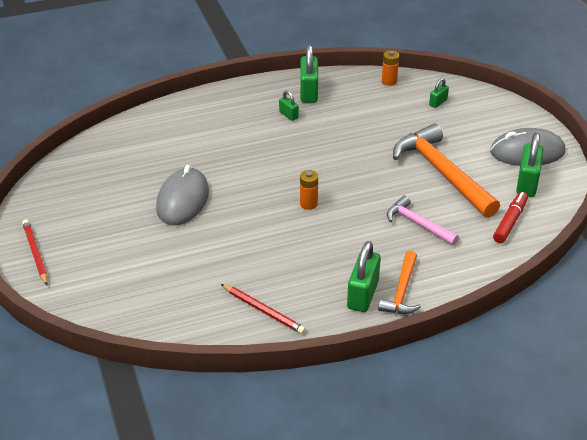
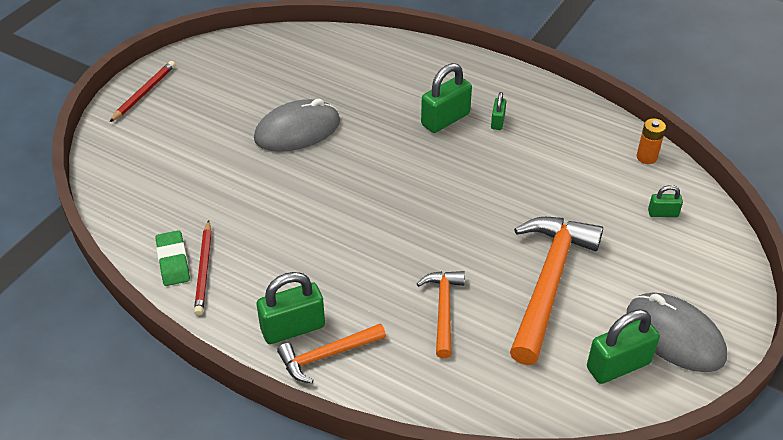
camera: 50 degrees right, 5 degrees up
green padlock [300,45,318,103] -> green padlock moved to [421,63,472,133]
orange battery [300,170,318,210] -> none
pink hammer [387,195,459,245] -> orange hammer [417,271,465,358]
red marker [493,192,528,243] -> none
none -> green eraser [156,230,190,286]

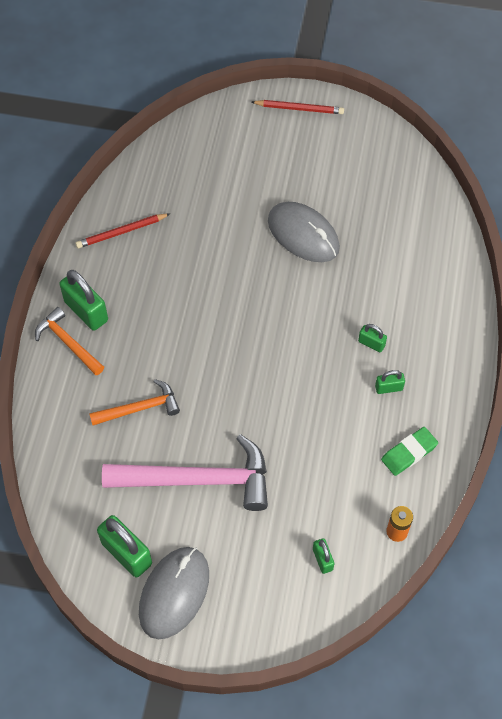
camera: 70 degrees right, 15 degrees up
green eraser [156,230,190,286] -> green eraser moved to [381,427,438,476]
green padlock [421,63,472,133] -> green padlock [358,324,387,352], size x0.53
orange hammer [510,217,603,365] -> pink hammer [102,434,268,511]

